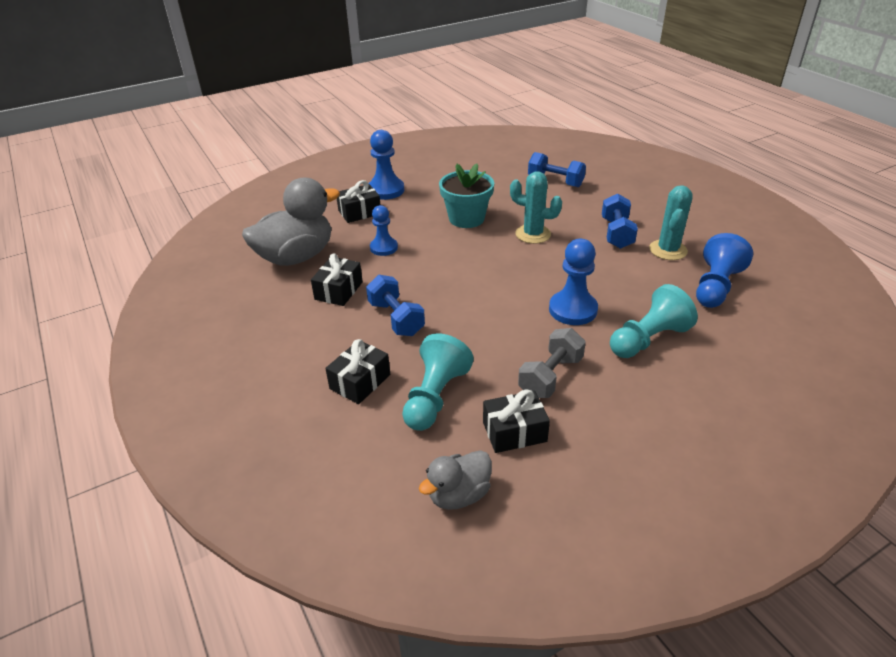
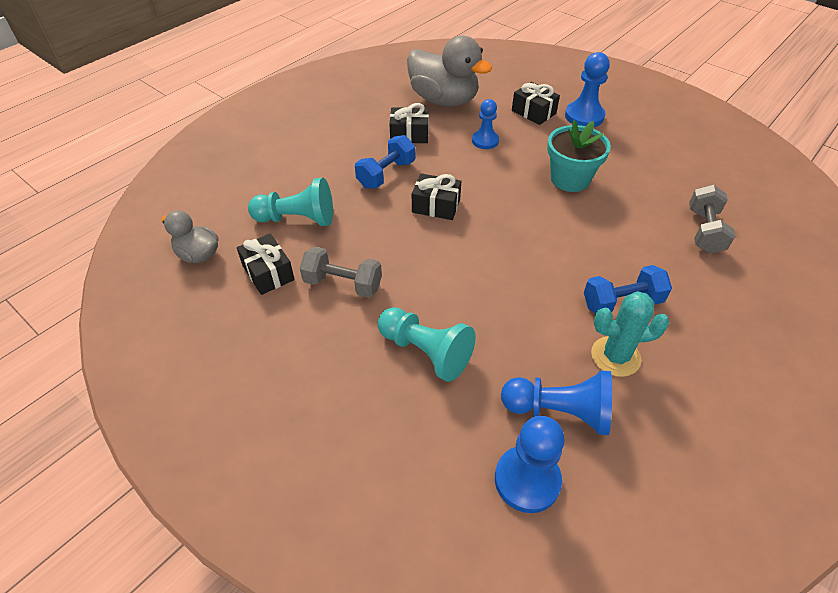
camera: 70 degrees right, 10 degrees up
black gift [325,339,390,404] -> black gift moved to [412,173,461,220]
turquoise cactus [510,171,562,244] -> none
blue dumbbell [528,152,586,187] -> grey dumbbell [689,185,735,254]
blue pawn [549,239,598,325] -> blue pawn moved to [495,416,565,513]

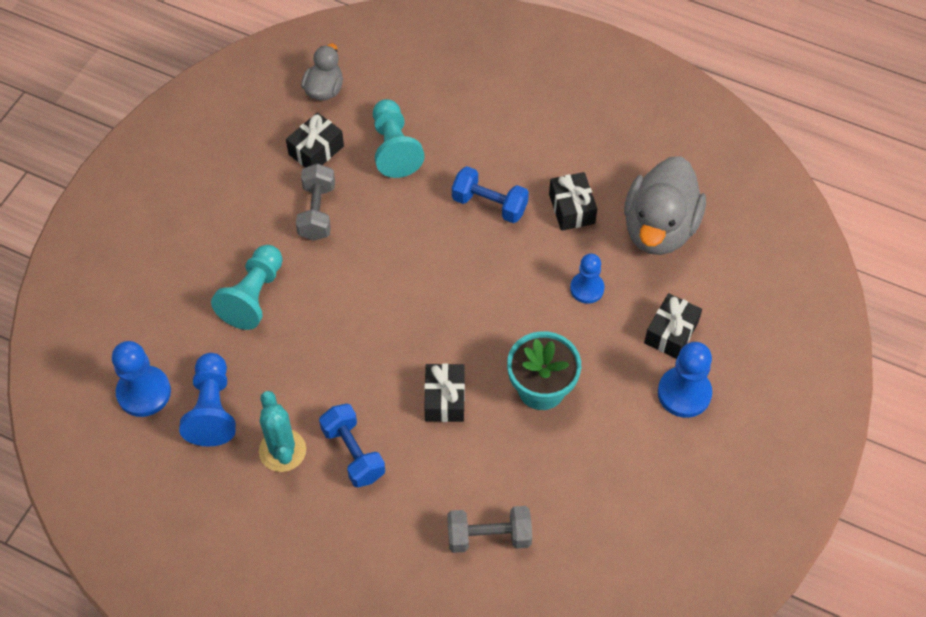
camera: 75 degrees right, 10 degrees up
black gift [412,173,461,220] -> black gift moved to [424,363,465,422]

